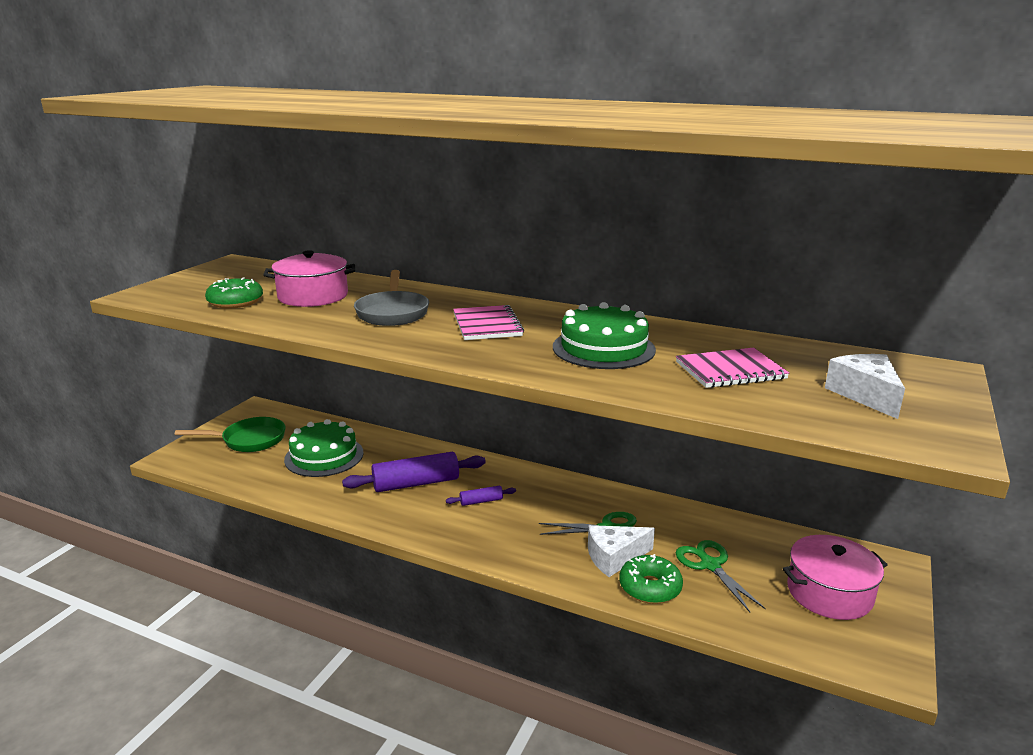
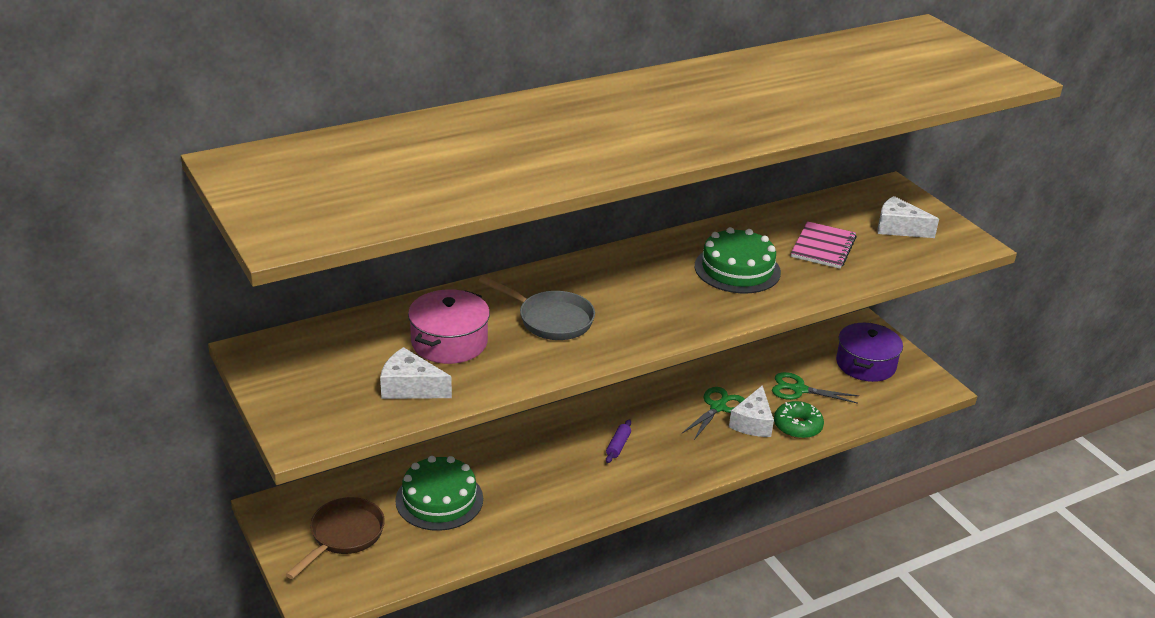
camera: 55 degrees left, 10 degrees up
green pan [175,417,286,452] -> brown pan [285,497,385,579]
green donut [205,277,263,309] -> white cheese [380,347,452,399]
purple rolling pin [342,452,486,492] -> none
pink notebook [453,305,524,340] -> none
pink pot [783,535,888,620] -> purple pot [836,323,903,382]

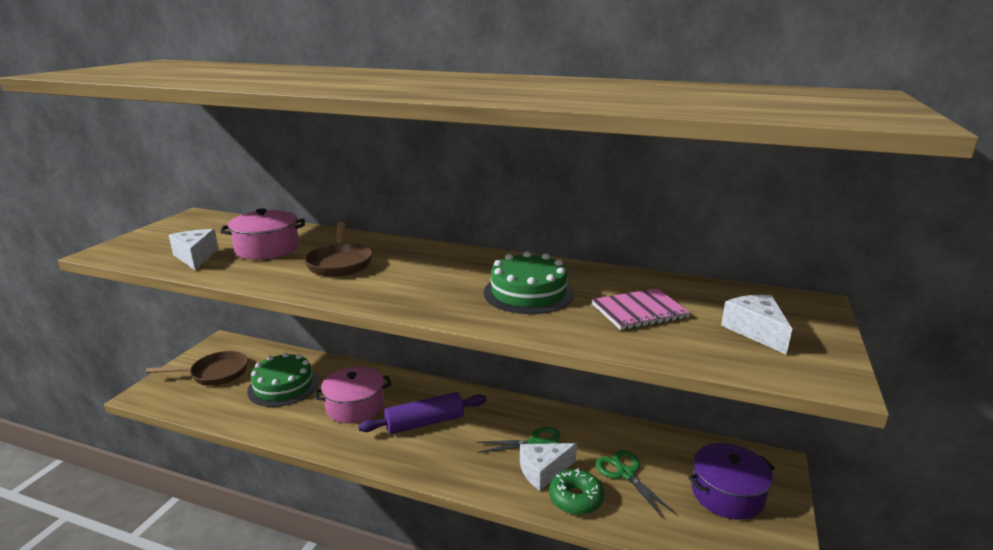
camera: 50 degrees right, 10 degrees down
grey pan [479,276,595,340] -> brown pan [304,222,372,277]
purple rolling pin [606,419,631,463] -> purple rolling pin [358,392,486,434], size x2.07
none -> pink pot [314,366,391,424]

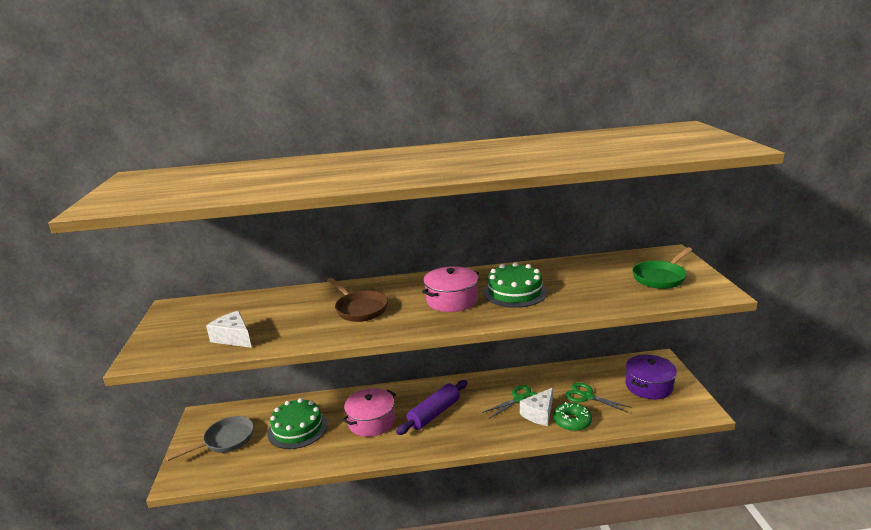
camera: 25 degrees left, 0 degrees up
brown pan [145,351,248,385] -> grey pan [166,416,254,461]
pink pot [220,208,305,260] -> pink pot moved to [422,266,479,312]
pink notebook [592,288,690,330] -> none
white cheese [721,295,792,355] -> green pan [632,247,692,289]

